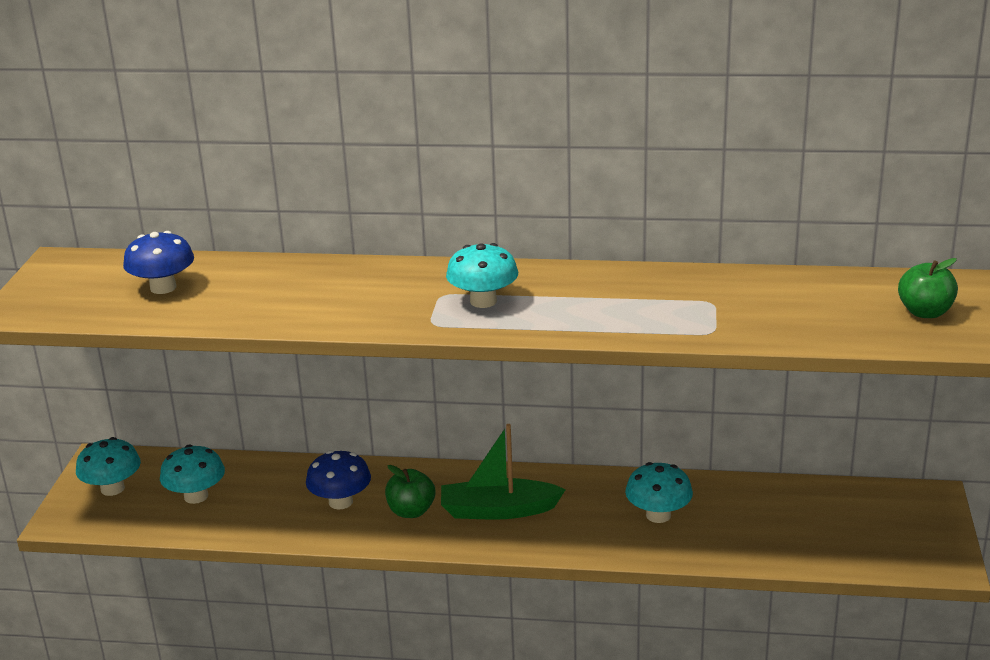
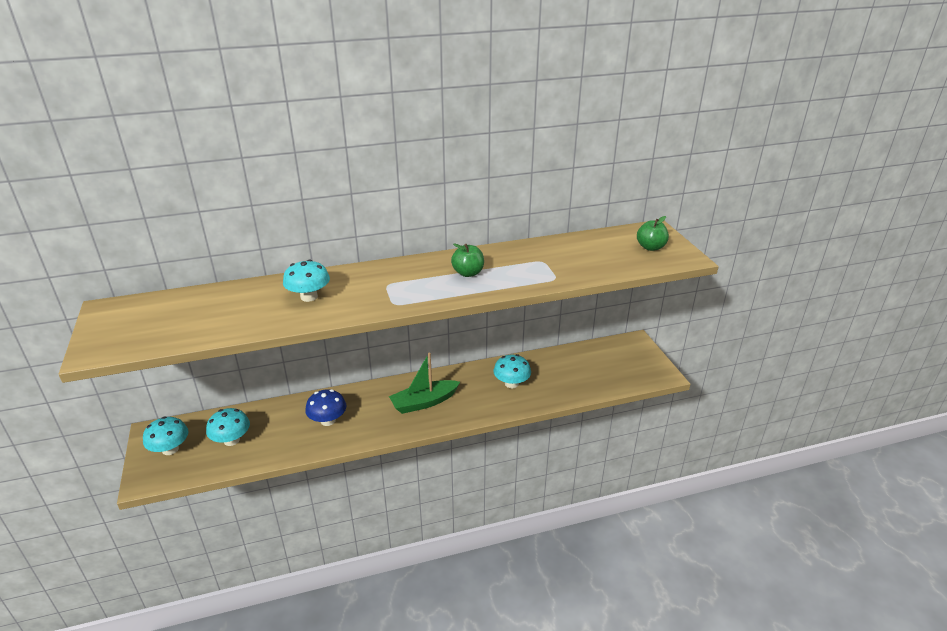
camera: 25 degrees left, 5 degrees up
blue mushroom [123,231,194,294] -> none
green apple [385,465,435,518] -> green apple moved to [451,243,484,277]
turquoise mushroom [446,243,518,308] -> turquoise mushroom moved to [283,259,330,302]

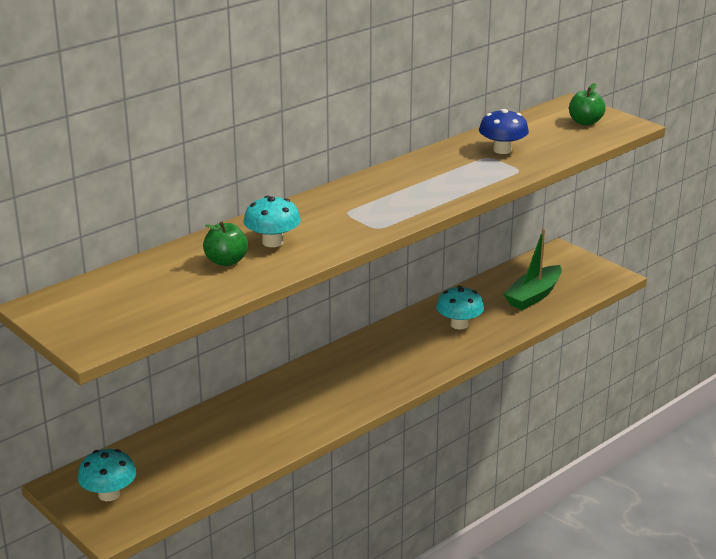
camera: 25 degrees left, 5 degrees down
turquoise mushroom [206,408,250,446] -> none
blue mushroom [305,389,346,426] -> blue mushroom moved to [479,109,529,154]
green boat [389,352,460,414] -> green boat moved to [503,229,562,310]
green apple [451,243,484,277] -> green apple moved to [203,222,248,266]

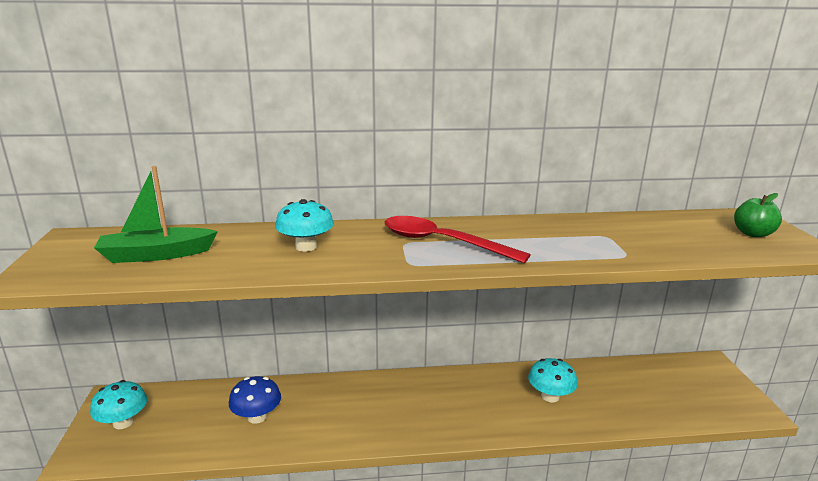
camera: 35 degrees right, 5 degrees down
green apple [203,222,248,266] -> none
blue mushroom [479,109,529,154] -> blue mushroom moved to [229,376,281,424]
green boat [503,229,562,310] -> green boat moved to [94,166,218,263]
none -> red spoon [385,216,530,263]

